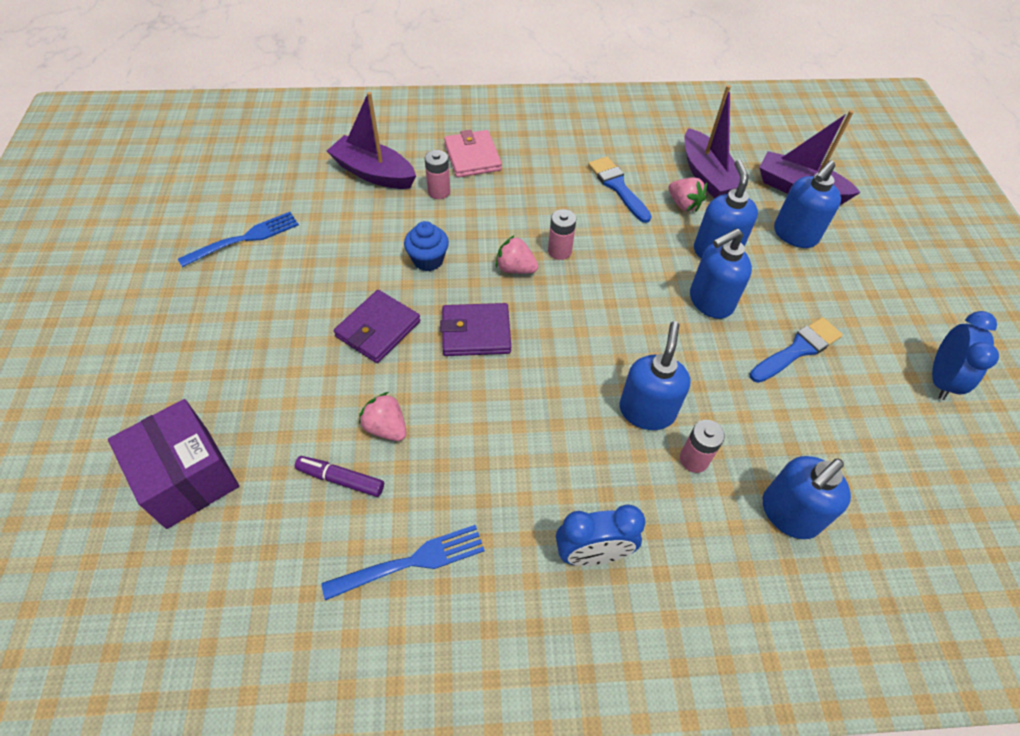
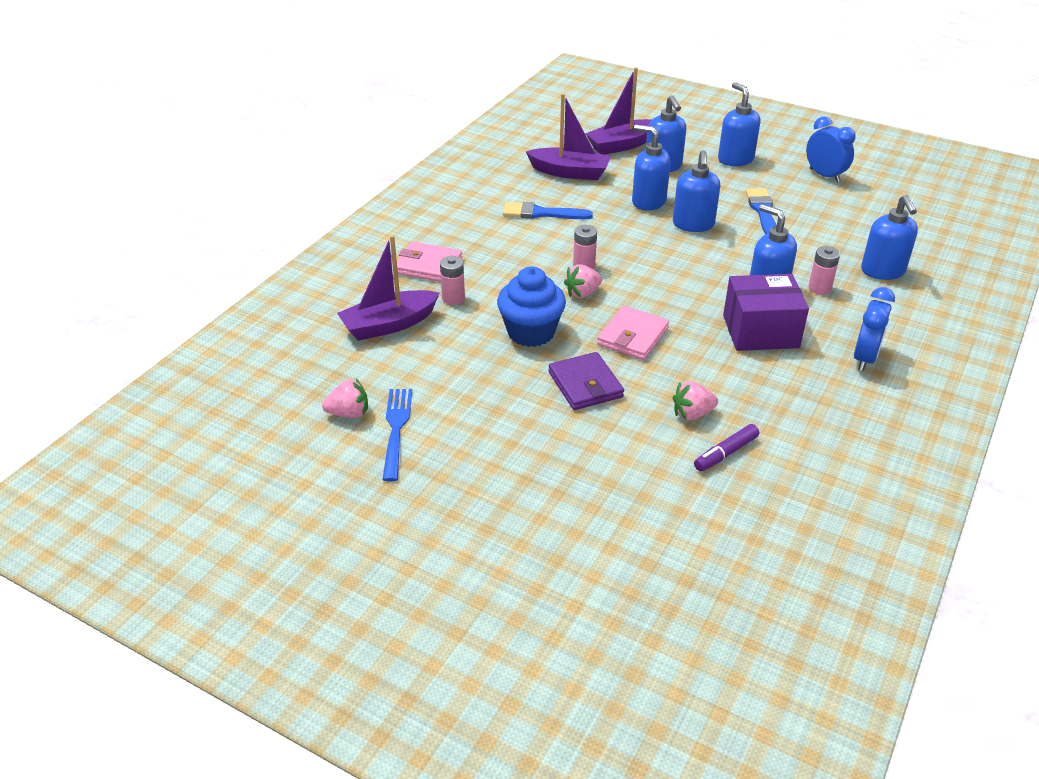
camera: 55 degrees left, 15 degrees down
purple box [108,399,239,529] -> purple box moved to [723,274,809,351]
blue fork [321,525,485,601] -> none
blue cupcake [404,221,449,271] -> blue cupcake [497,267,566,347], size x1.57
purple wallet [440,303,511,356] -> pink wallet [597,306,669,360]
pink strawberry [668,177,707,212] -> pink strawberry moved to [322,379,368,418]
none -> blue soap dispenser [718,82,760,166]

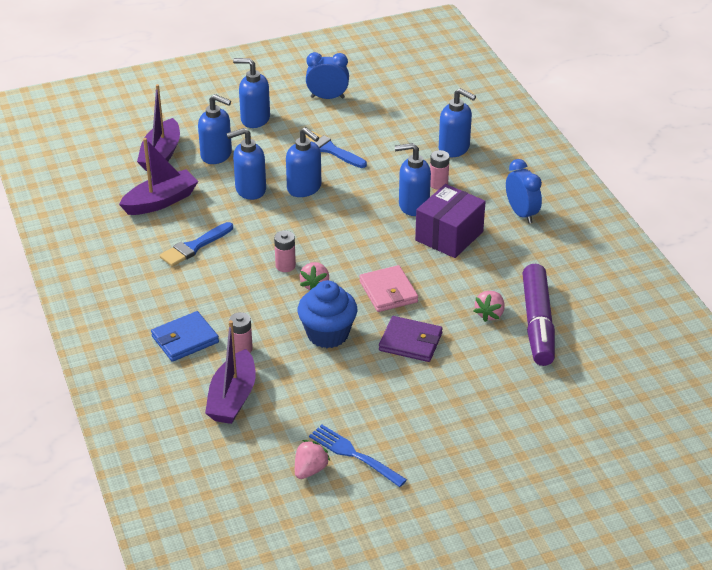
camera: 50 degrees left, 0 degrees up
pink wallet [397,242,463,282] -> blue wallet [151,311,219,362]
purple marker [694,424,759,471] -> purple marker [522,264,555,366], size x2.08

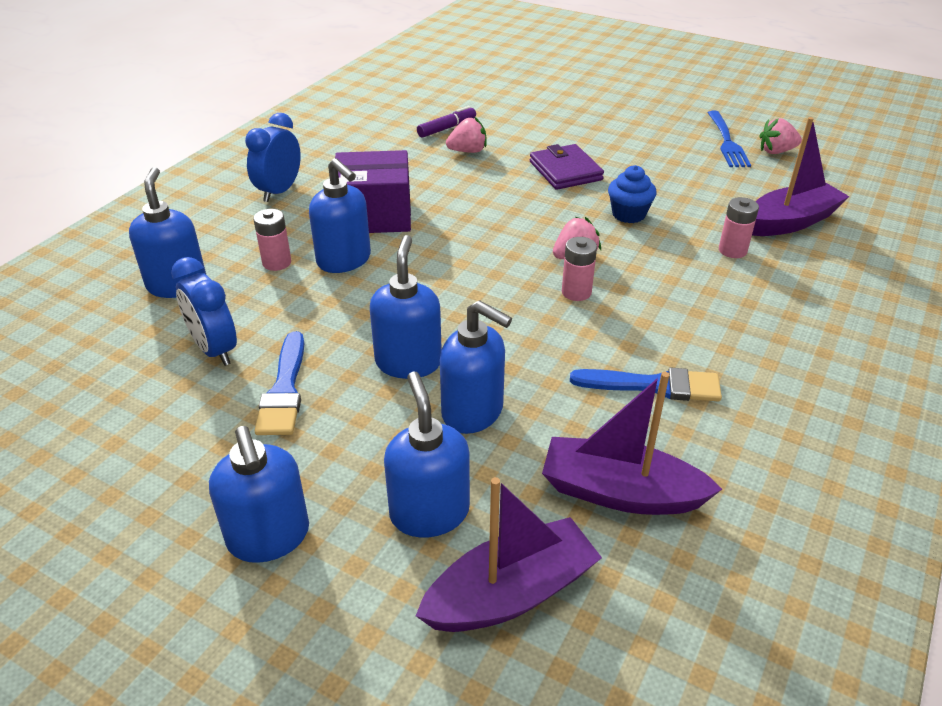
camera: 130 degrees left, 0 degrees up
blue wallet [151,311,219,362] -> none
blue cupcake [298,280,357,348] -> blue cupcake [608,165,656,223], size x0.64
blue clock [306,52,349,99] -> blue clock moved to [171,257,237,366]
pink wallet [359,265,418,312] -> none
purple marker [522,264,555,366] -> purple marker [417,106,476,138], size x0.48

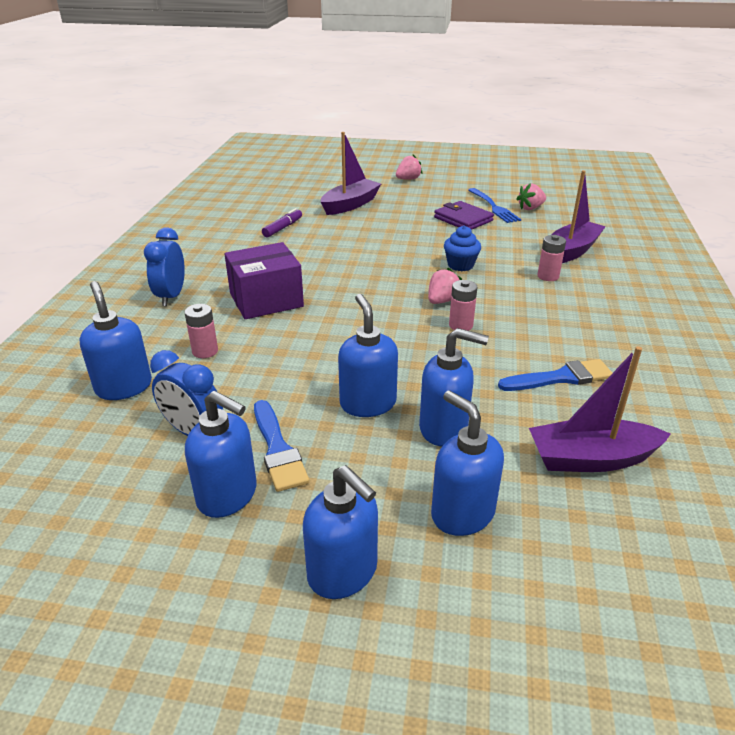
camera: 20 degrees left, 5 degrees down
blue soap dispenser [309,158,371,273] -> blue soap dispenser moved to [185,391,257,518]
purple boat [416,477,602,632] -> purple boat moved to [321,132,381,215]
pink strawberry [446,117,487,153] -> pink strawberry moved to [396,155,423,180]
purple wallet [530,144,604,190] -> purple wallet moved to [434,201,494,230]

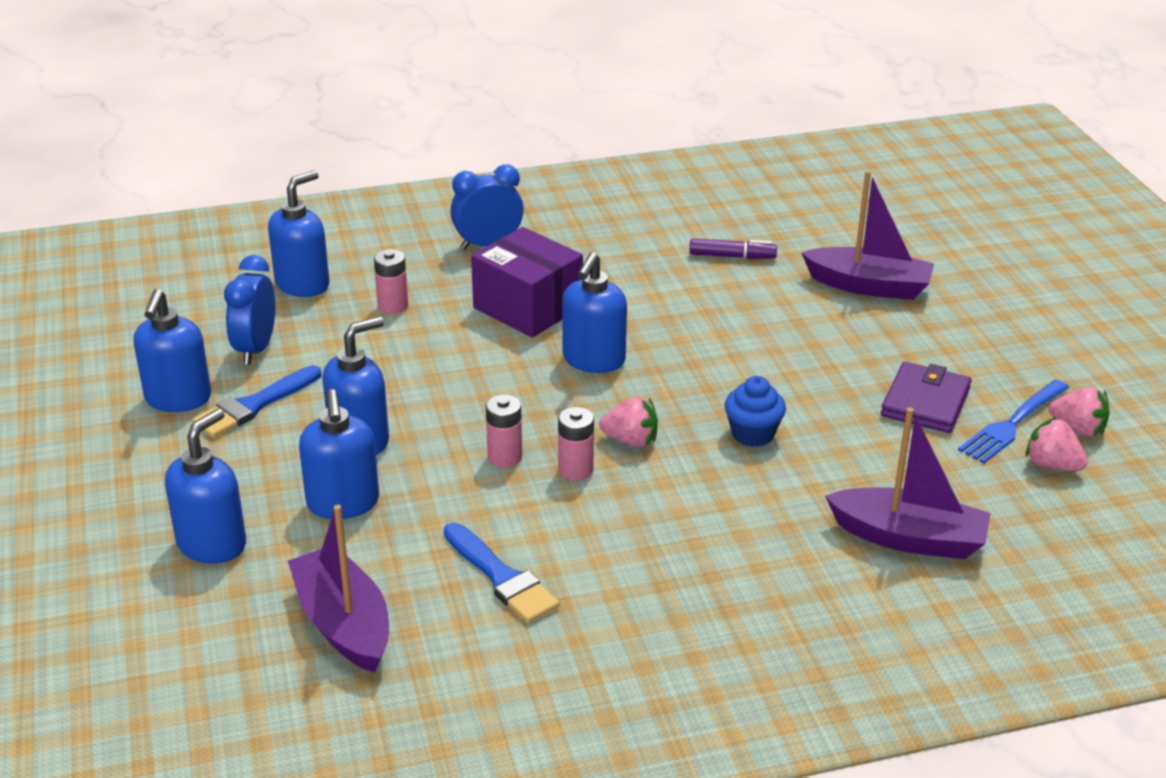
camera: 65 degrees right, 0 degrees up
blue soap dispenser [303,465,378,599] -> blue soap dispenser moved to [562,252,627,373]
pink strawberry [396,155,423,180] -> pink strawberry moved to [1049,387,1109,437]
pink battery [537,235,566,281] -> pink battery moved to [486,394,522,468]

